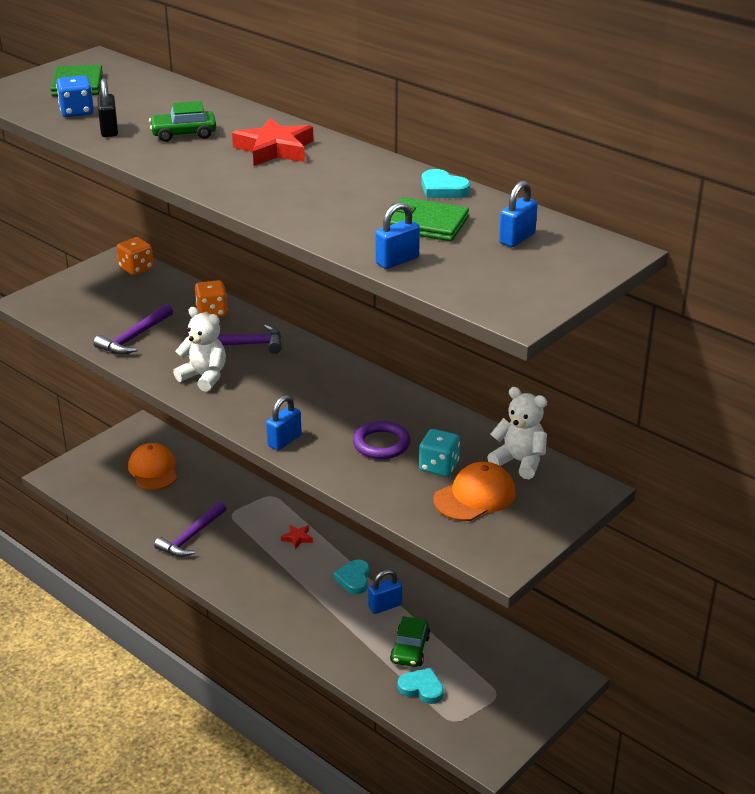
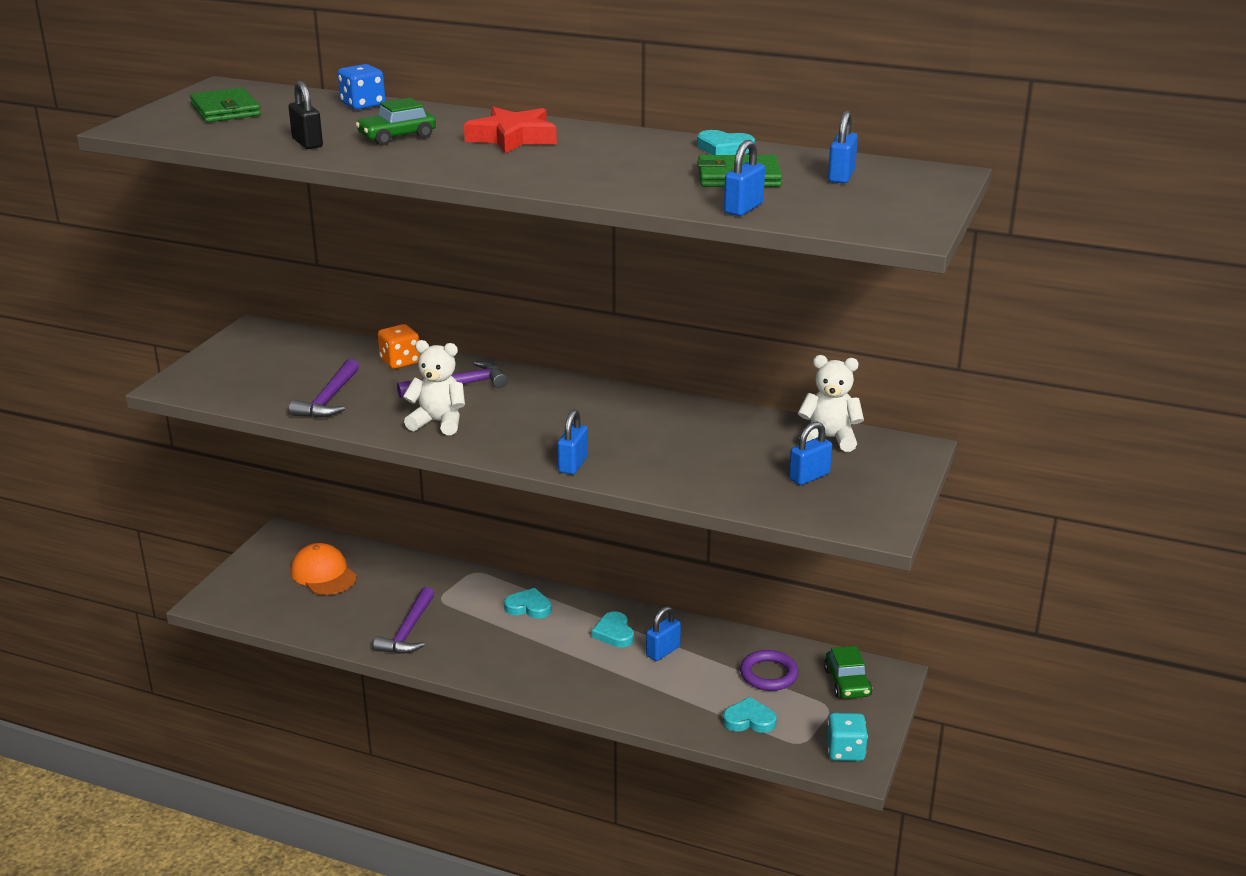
camera: 20 degrees left, 5 degrees down
blue dice [56,75,94,117] -> blue dice moved to [338,64,385,110]
orange dice [117,237,154,275] -> none
red star [281,525,313,550] -> turquoise heart [504,588,551,619]
purple ring [353,421,410,459] -> purple ring moved to [740,650,799,691]
green car [390,616,430,667] -> green car moved to [824,646,872,699]
turquoise dice [419,429,460,477] -> turquoise dice moved to [827,713,868,761]
orange cap [433,462,516,521] -> blue padlock [789,421,832,485]

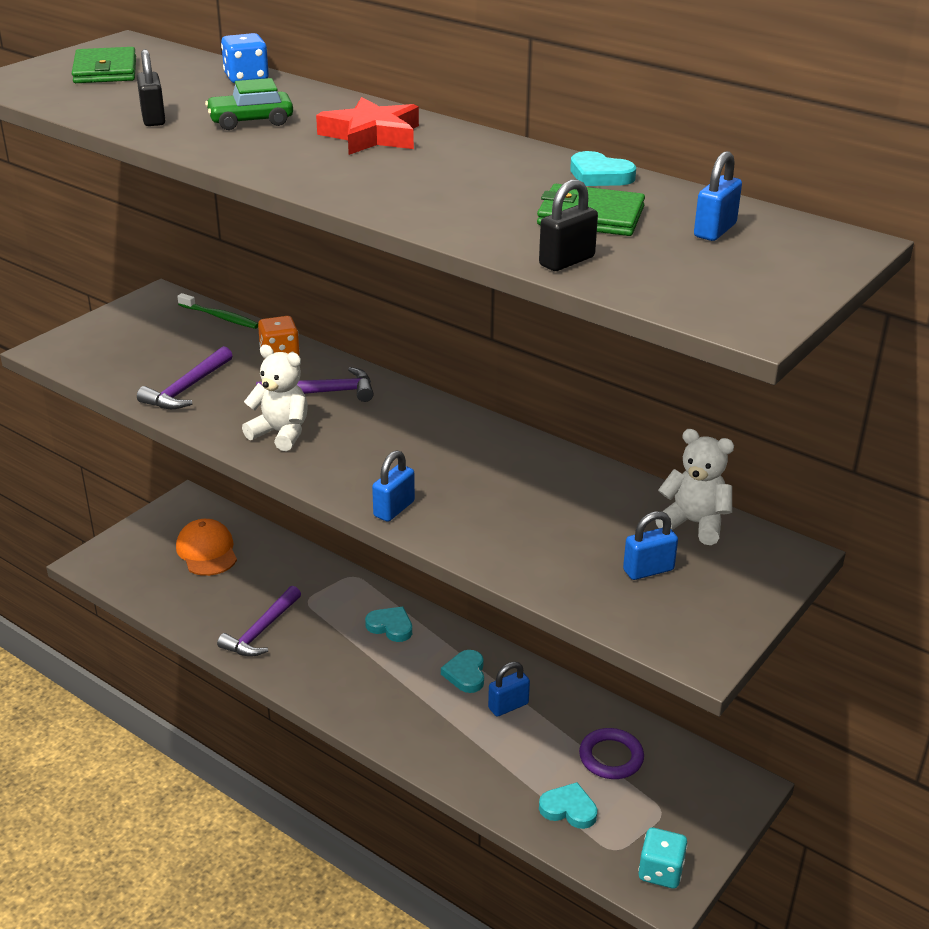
camera: 15 degrees right, 5 degrees up
blue padlock [724,140,765,216] -> black padlock [539,179,598,271]
green car [824,646,872,699] -> none
none -> green toothbrush [177,293,258,329]

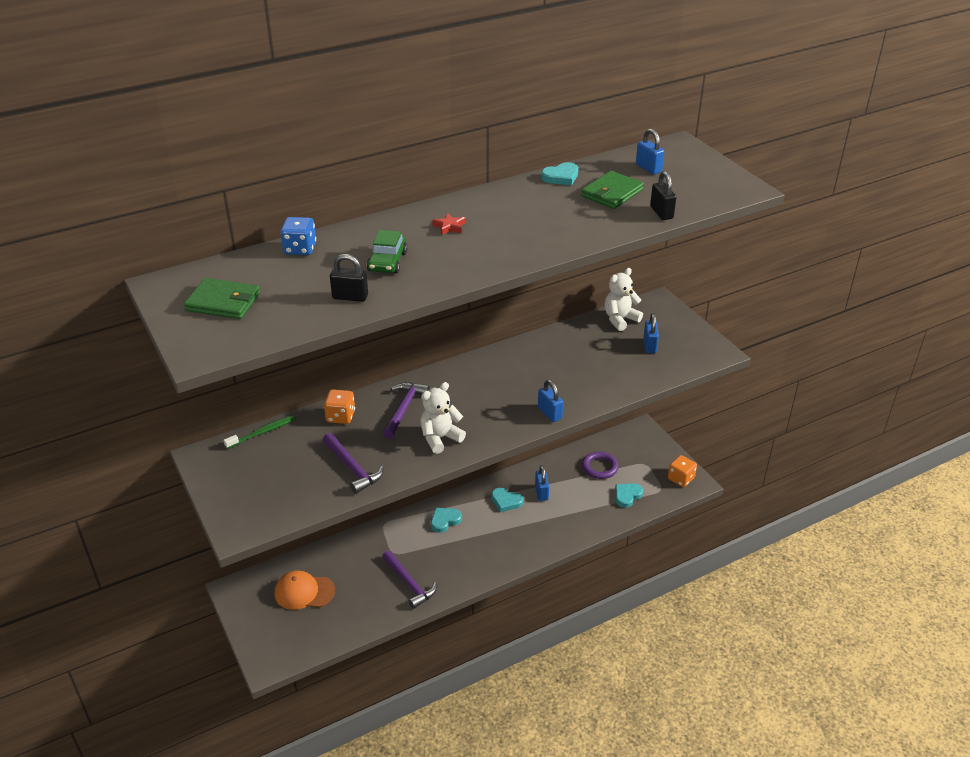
camera: 65 degrees left, 5 degrees up
red star [316,97,419,155] -> red star [432,213,465,235], size x0.49
turquoise dice [638,828,687,889] -> orange dice [668,455,697,487]

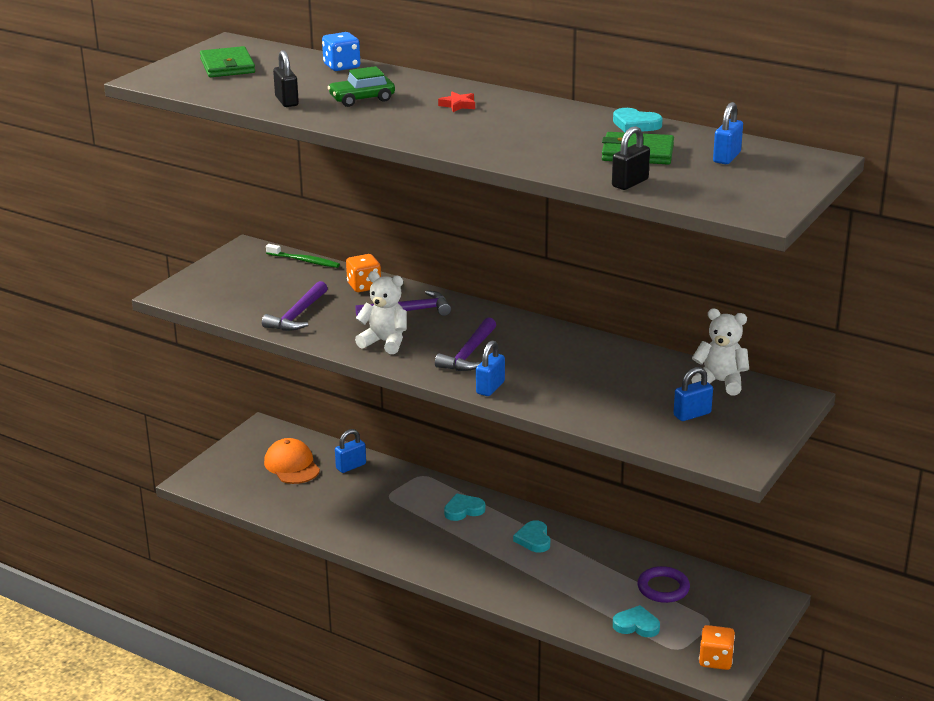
camera: 60 degrees right, 10 degrees down
purple hammer [382,551,437,609] -> purple hammer moved to [435,317,496,371]
turquoise heart [431,508,462,533] -> turquoise heart turned 45 degrees counterclockwise [444,494,485,521]
blue padlock [535,465,549,501] -> blue padlock moved to [335,429,366,473]

